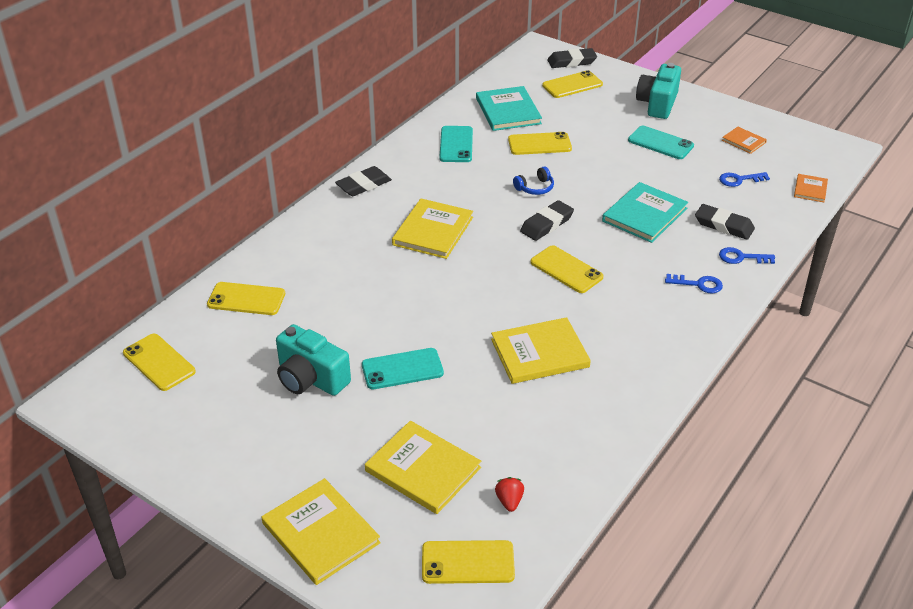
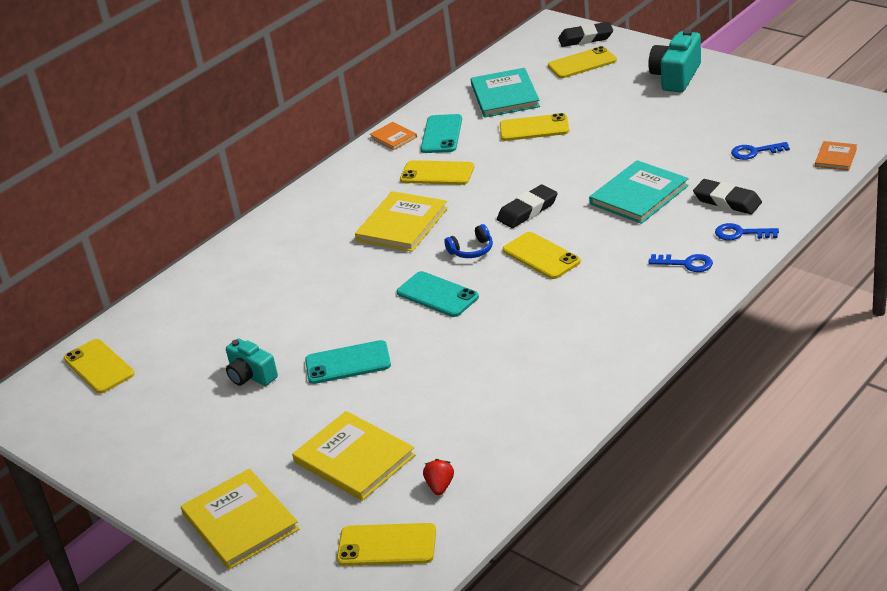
camera: 10 degrees right, 5 degrees down
yellow phone [207,282,285,315] -> yellow phone moved to [400,160,474,185]
turquoise camera [276,324,351,396] -> turquoise camera [226,338,278,386], size x0.66
black eraser [335,166,392,196] -> none
yellow book [491,317,591,384] -> none
blue headphones [513,167,554,195] -> blue headphones moved to [444,224,493,258]
turquoise phone [628,126,694,159] -> turquoise phone moved to [397,271,479,317]
orange book [722,127,767,154] -> orange book moved to [370,122,417,150]

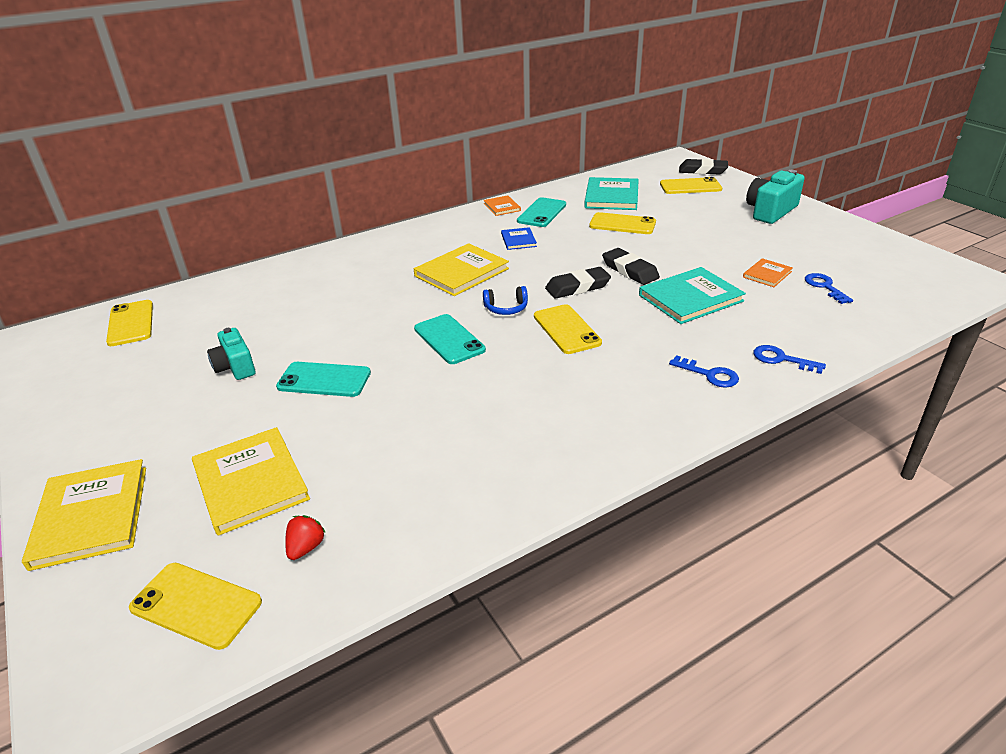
camera: 15 degrees right, 0 degrees up
yellow phone [400,160,474,185] -> blue book [501,227,537,250]
black eraser [693,179,762,214] -> black eraser moved to [602,248,660,285]
blue key [731,142,790,160] -> blue key turned 60 degrees clockwise [805,273,853,304]
orange book [815,141,857,170] -> orange book moved to [743,258,793,287]

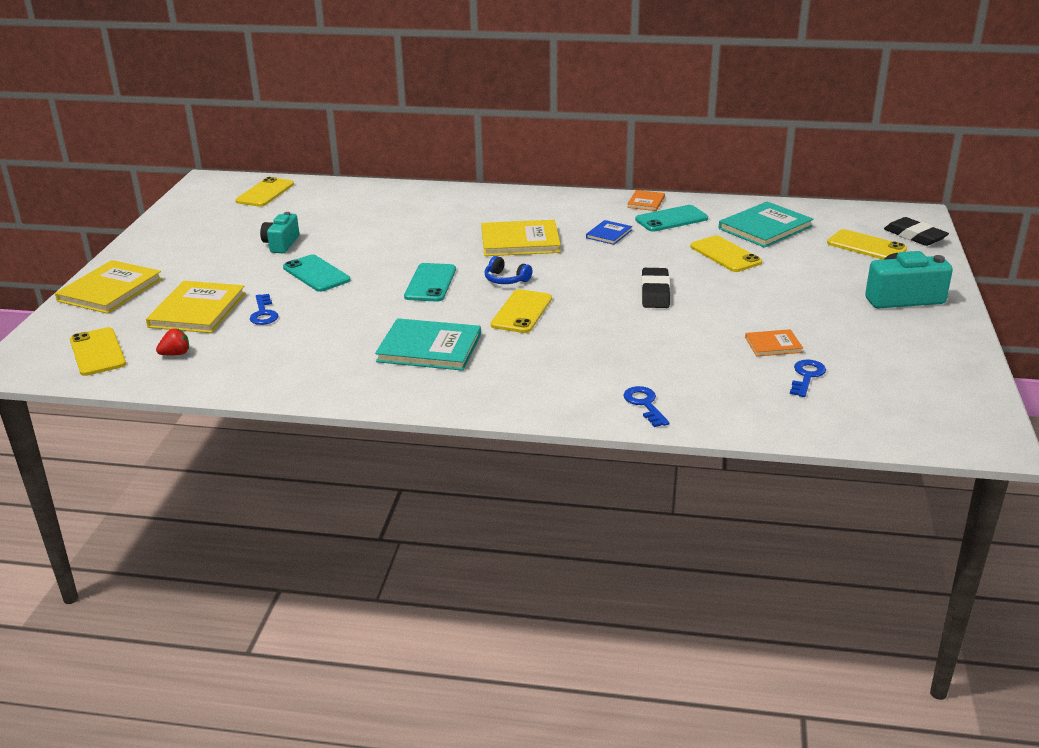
camera: 40 degrees right, 5 degrees down
black eraser [545,267,611,299] -> none
turquoise book [639,267,746,324] -> turquoise book moved to [375,318,481,371]
blue key [669,355,739,388] -> blue key moved to [250,294,278,325]

